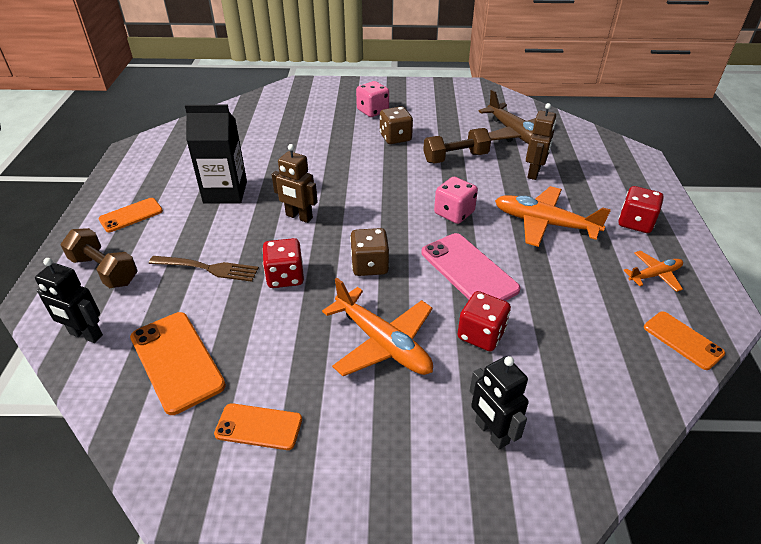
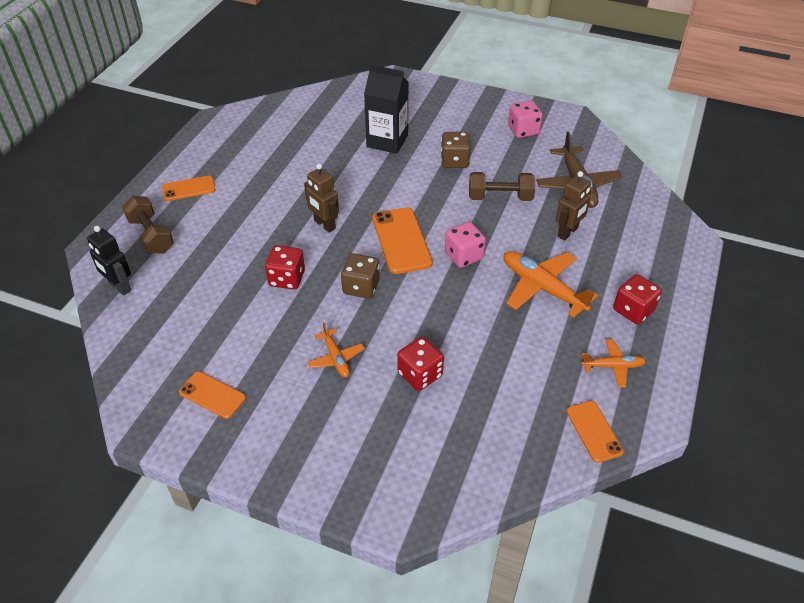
camera: 20 degrees right, 5 degrees up
orange phone [130,312,226,415] -> orange phone moved to [372,207,433,274]
brown fork [149,256,259,282] -> none
black carton [185,105,247,204] -> black carton moved to [364,65,408,154]
orange plane [322,278,433,376] -> orange plane [307,322,365,377], size x0.56
pink dice [356,81,389,117] -> pink dice moved to [508,101,543,138]
pink phone [421,233,521,301] -> none
black robot [470,356,529,450] -> none

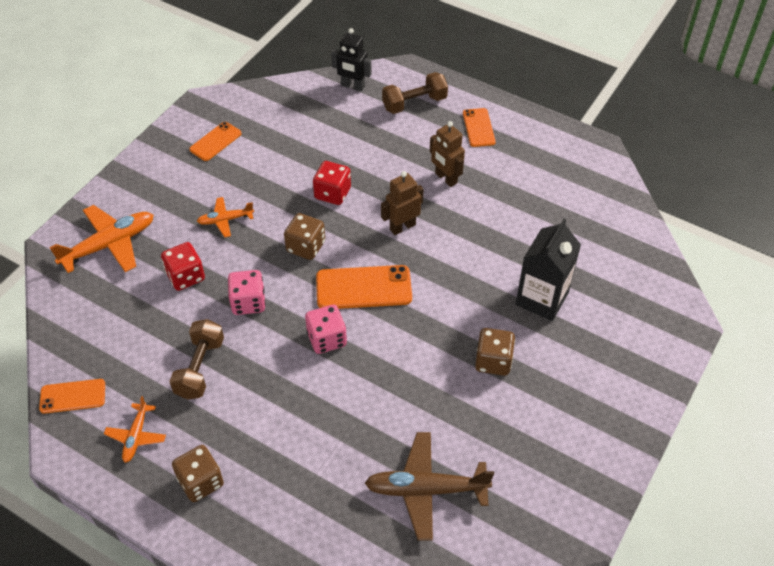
camera: 100 degrees right, 5 degrees up
black robot [87,226,131,296] -> black robot turned 120 degrees counterclockwise [331,28,372,91]
brown dumbbell [469,172,535,201] -> brown dumbbell moved to [169,319,224,400]
orange plane [504,251,598,318] -> orange plane moved to [49,205,154,273]
pink dice [508,101,543,138] -> pink dice moved to [228,270,266,315]
brown robot [556,171,591,240] -> brown robot moved to [430,121,465,187]
red dice [613,274,662,324] -> brown dice [172,445,224,502]

